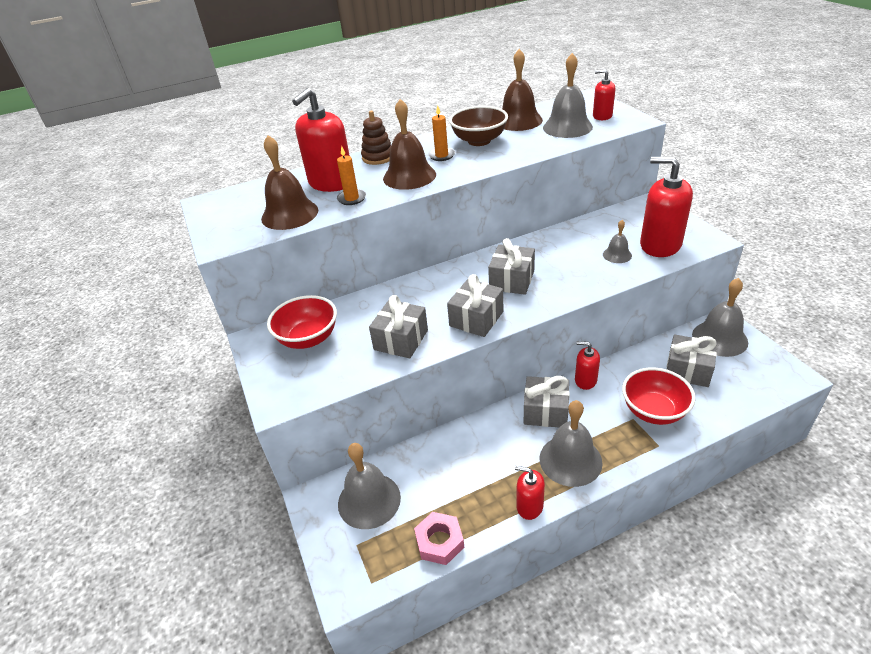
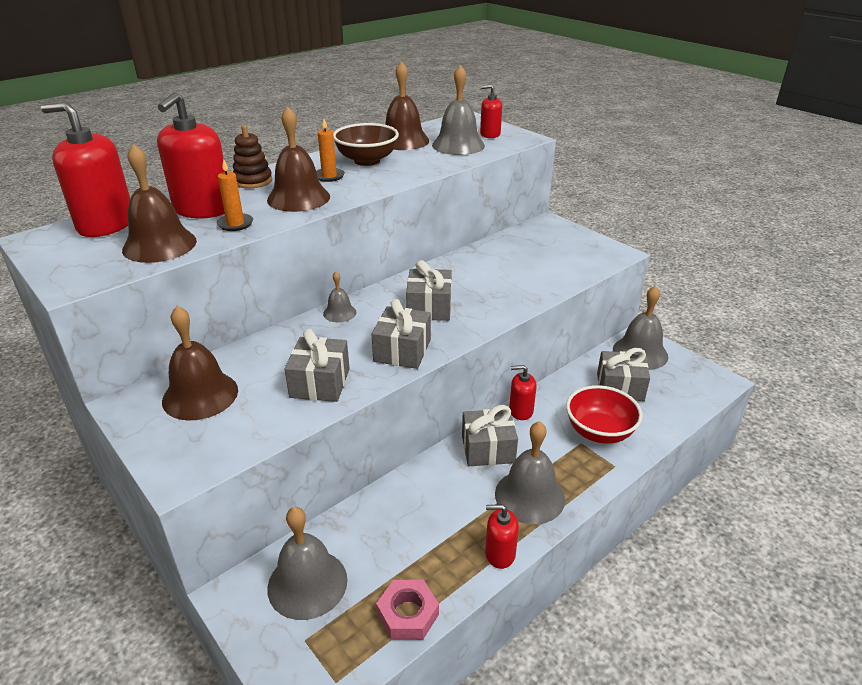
camera: 20 degrees left, 5 degrees down
red bowl [267,295,337,349] -> brown bell [162,306,238,421]
grey bell [603,220,632,263] -> grey bell moved to [323,272,357,322]
red soap dispenser [640,157,693,257] -> red soap dispenser moved to [41,102,130,237]

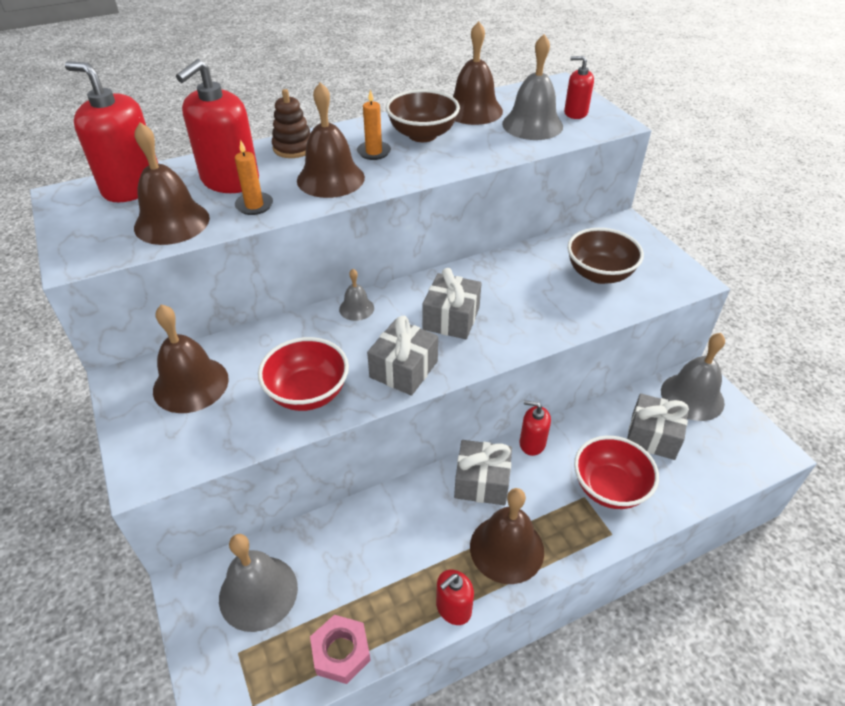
camera: 15 degrees right, 10 degrees up
grey gift [284,329,350,402] -> red bowl [258,337,349,411]
red soap dispenser [485,504,519,569] -> red soap dispenser turned 60 degrees counterclockwise [436,569,474,625]
grey bell [495,421,565,524] -> brown bell [470,488,544,584]
none -> brown bowl [567,228,644,284]

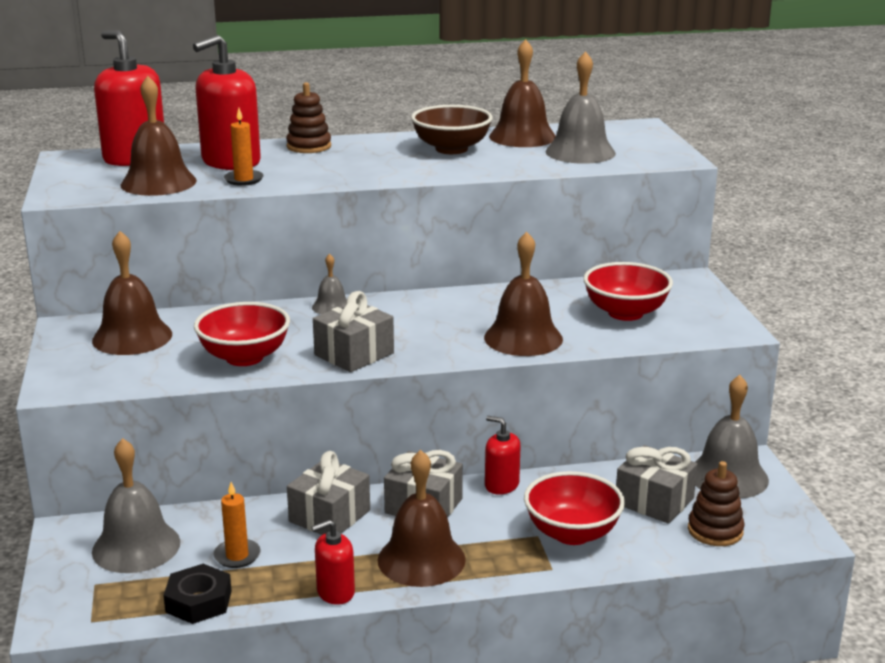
camera: 15 degrees right, 20 degrees down
brown bell [297,82,365,198] -> brown bell moved to [484,232,563,356]
pink nut [310,615,371,684] -> black nut [163,564,232,624]
orange candle [357,89,391,160] -> orange candle moved to [213,482,261,568]
grey gift [423,268,482,339] -> grey gift moved to [287,451,370,535]
red soap dispenser [564,56,594,119] -> none
brown bowl [567,228,644,284] -> red bowl [583,262,673,321]
none -> brown stacking toy [688,461,745,546]

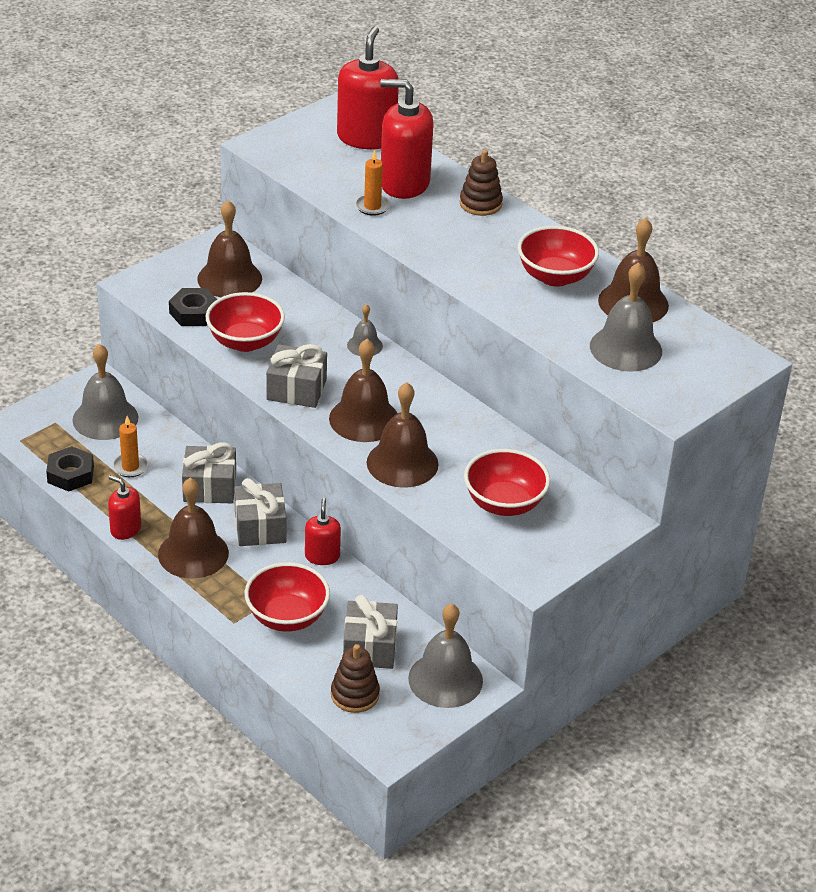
camera: 55 degrees right, 15 degrees up
brown bell [121,76,197,196] -> brown bell moved to [329,339,398,442]
brown bowl [411,105,493,154] -> red bowl [518,226,599,287]
none -> black nut [169,288,217,326]

